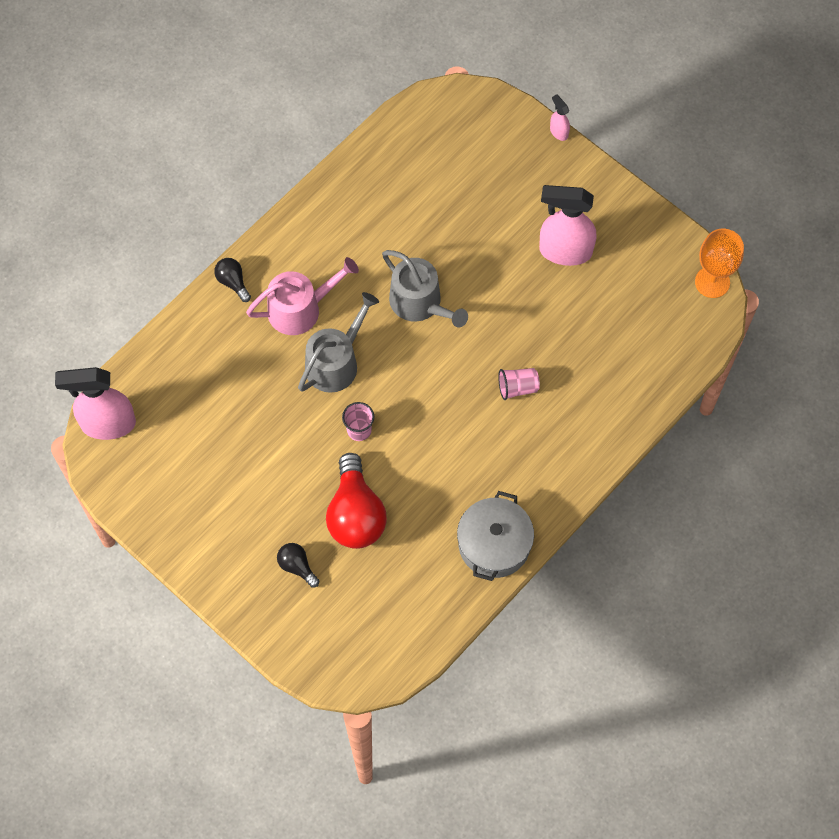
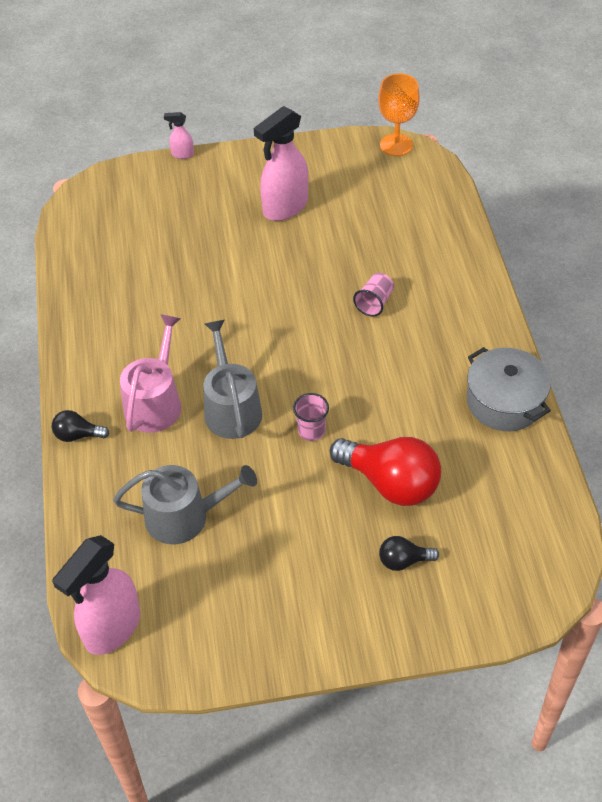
camera: 50 degrees left, 15 degrees down
grey watering can [382,250,468,328] -> grey watering can moved to [113,465,257,544]

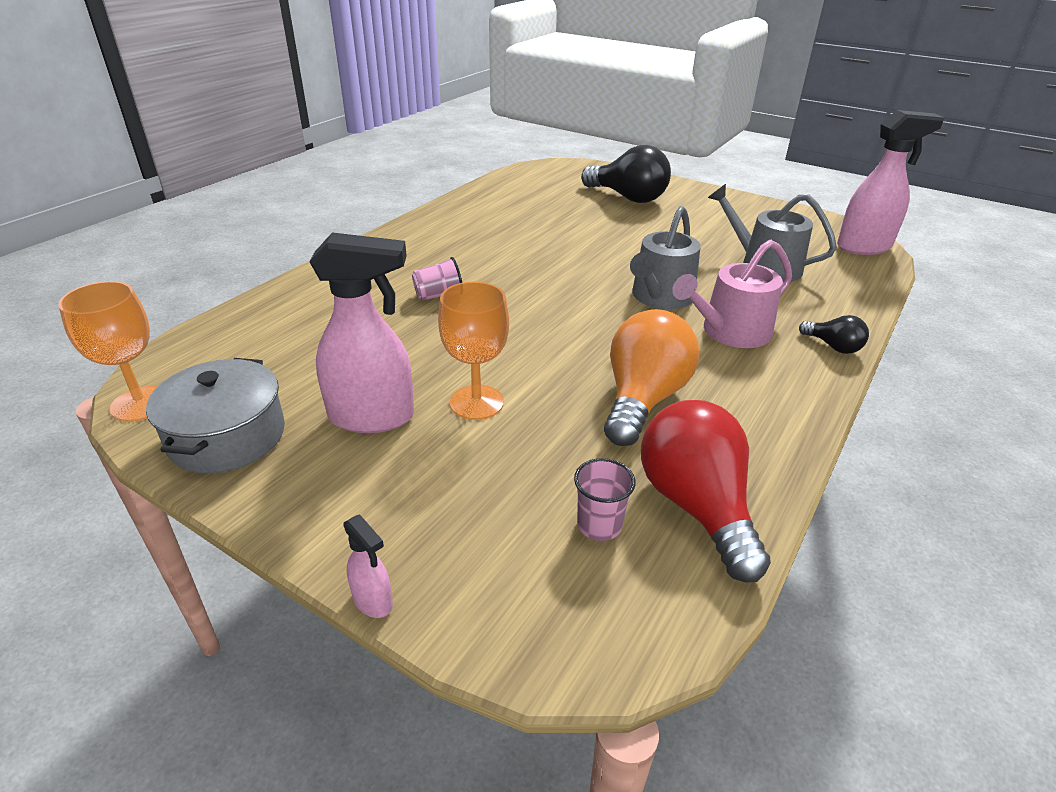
camera: 140 degrees left, 15 degrees down
pink cup [293,393,329,441] -> pink cup moved to [574,458,636,541]
red light bulb [330,437,441,506] -> red light bulb moved to [641,400,771,582]
black light bulb [379,536,439,571] -> black light bulb [581,145,671,203], size x2.06
grey pot [467,347,551,431] -> grey pot moved to [146,358,285,473]
none -> orange goblet [438,282,509,420]
none -> orange light bulb [604,309,699,446]

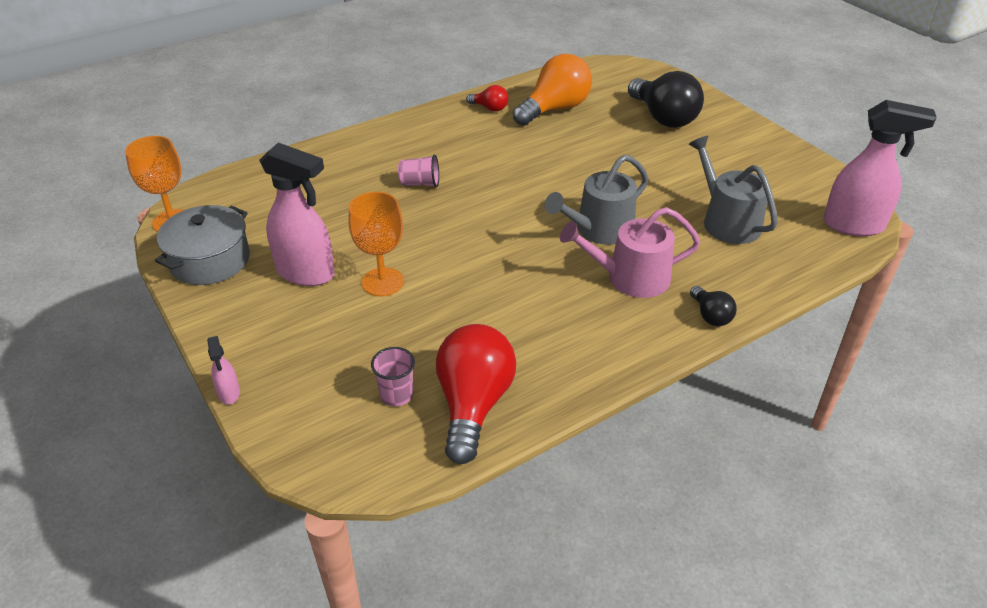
camera: 25 degrees right, 5 degrees up
orange light bulb [604,309,699,446] -> orange light bulb moved to [513,54,592,126]
none -> red light bulb [466,85,508,111]

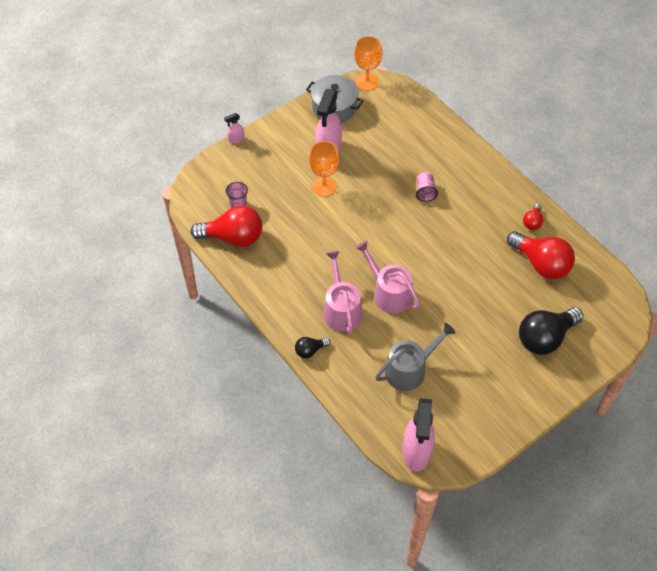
camera: 85 degrees right, 15 degrees up
orange light bulb [513,54,592,126] -> red light bulb [507,231,575,279]
grey watering can [545,154,649,245] -> pink watering can [355,241,420,313]

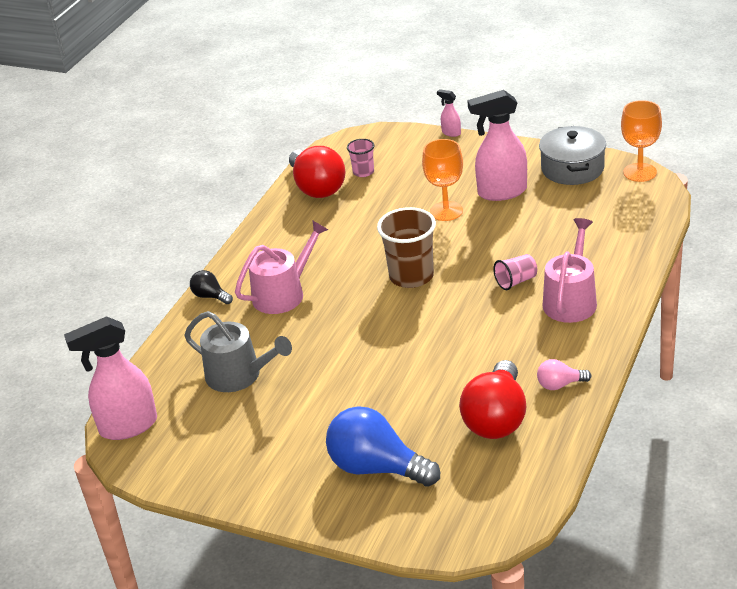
camera: 65 degrees right, 20 degrees down
pink watering can [355,241,420,313] -> pink watering can moved to [543,218,597,323]
black light bulb [519,307,583,355] -> blue light bulb [326,406,440,487]
red light bulb [523,204,543,230] -> pink light bulb [537,359,591,390]
none -> brown cup [377,207,436,288]

